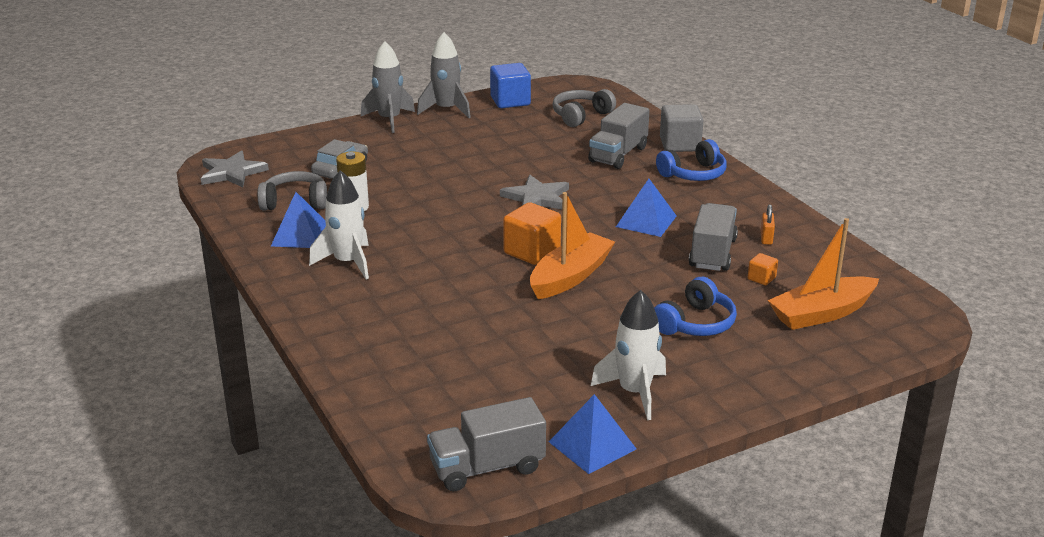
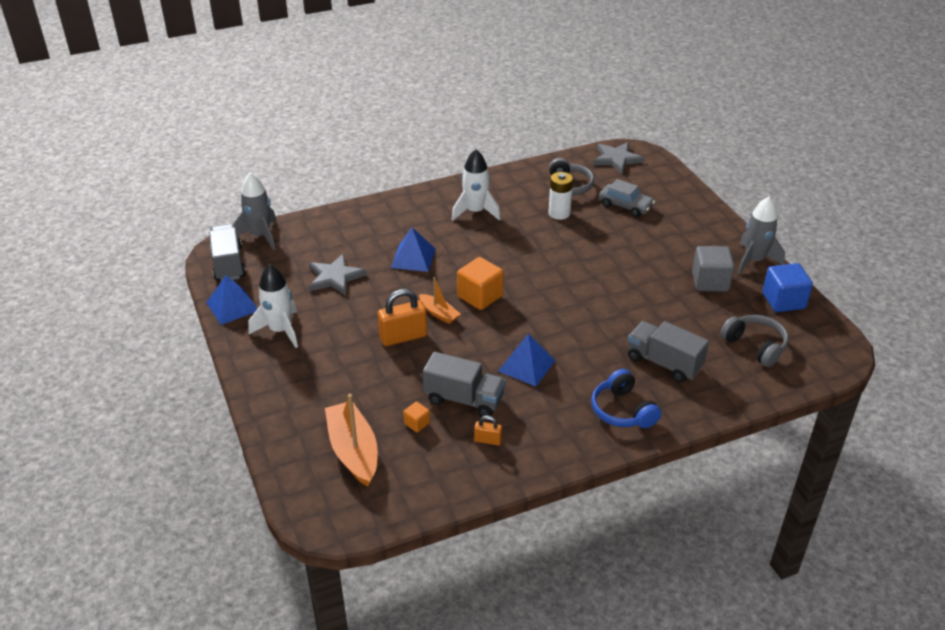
camera: 95 degrees right, 10 degrees up
blue pyramid [271,192,326,248] -> blue pyramid moved to [391,227,436,272]
grey rocket [361,41,415,133] -> grey rocket moved to [233,172,277,250]
grey star [500,175,569,209] -> grey star moved to [309,254,367,295]
orange boat [530,192,615,299] -> orange boat [419,277,461,324], size x0.55
blue headphones [654,277,737,336] -> none
grey cube [660,104,703,152] -> grey cube moved to [692,246,735,292]
none -> orange padlock [378,289,427,346]

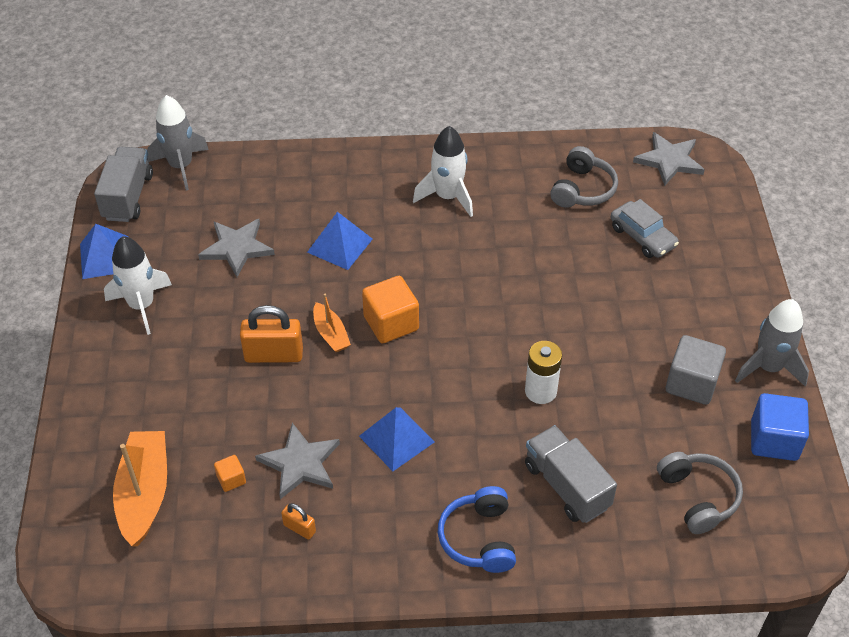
camera: 20 degrees right, 10 degrees up
grey truck [423,352,505,417] -> grey star [255,423,340,499]
white battery [549,172,573,220] -> white battery moved to [525,341,562,404]

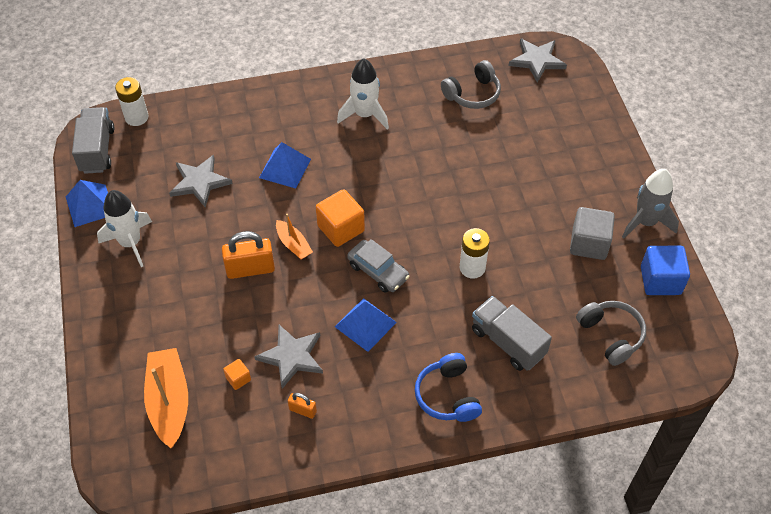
camera: 10 degrees left, 5 degrees up
grey rocket [147,95,209,190] -> white battery [115,77,149,126]
grey headphones [550,146,618,208] -> grey headphones turned 45 degrees clockwise [441,60,501,109]
grey car [611,199,679,258] -> grey car moved to [347,239,410,293]

